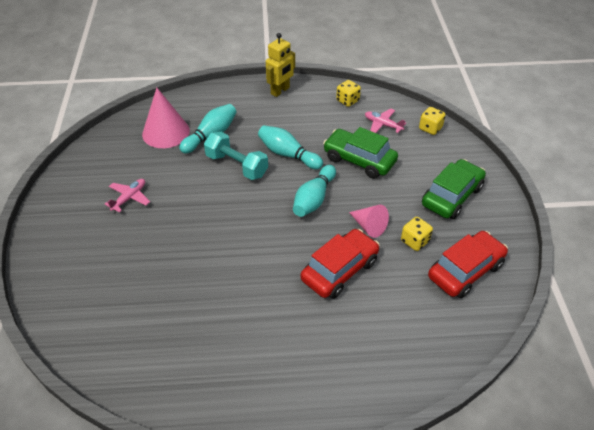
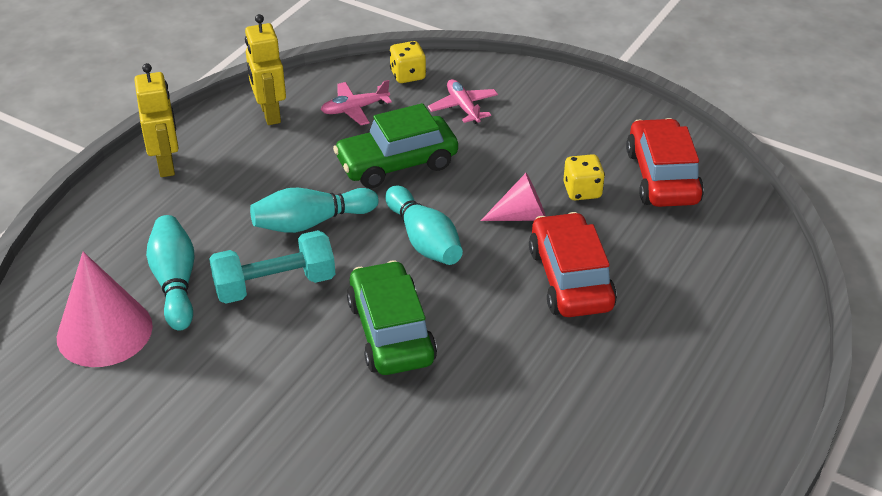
camera: 55 degrees left, 5 degrees down
pink plane [105,179,150,213] -> pink plane moved to [428,79,498,124]
yellow dice [336,80,361,107] -> yellow robot [245,14,286,125]
green car [422,159,486,219] -> green car moved to [347,260,437,375]

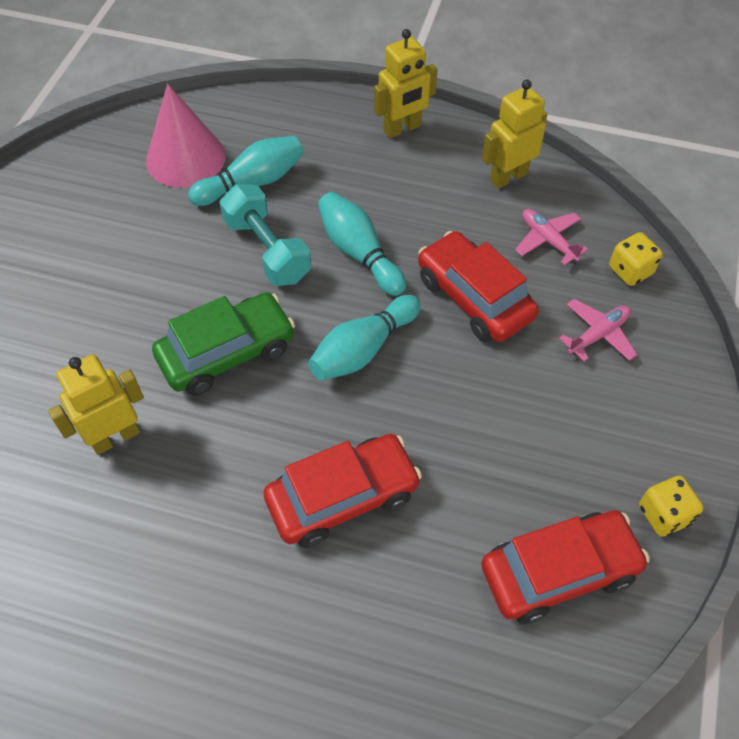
camera: 75 degrees right, 15 degrees up
green car [333,103,458,188] -> red car [418,231,539,342]
pink cone [481,173,546,221] -> none
yellow dice [563,154,605,200] -> yellow dice moved to [639,476,704,537]
none -> yellow robot [48,354,144,455]

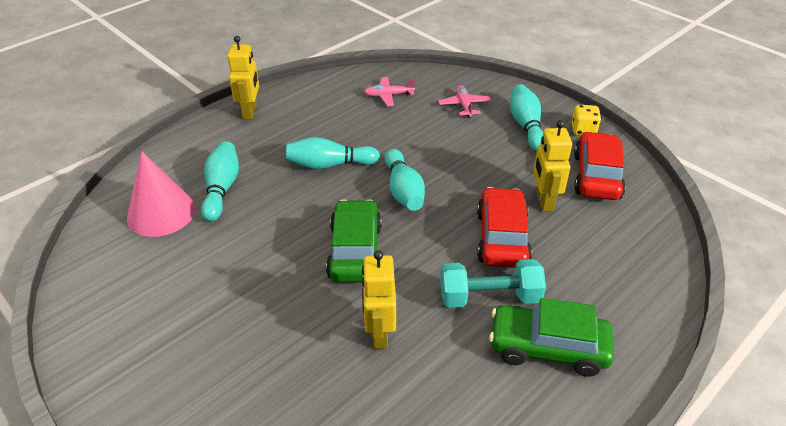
camera: 60 degrees left, 15 degrees down
turquoise dumbbell [219,185,311,286] -> turquoise dumbbell moved to [440,259,546,308]
red car [418,231,539,342] -> none
yellow robot [482,80,548,189] -> yellow robot moved to [533,120,572,211]
yellow dice [609,232,663,286] -> none
none -> green car [489,298,614,377]
none -> turquoise bowling pin [510,84,543,152]

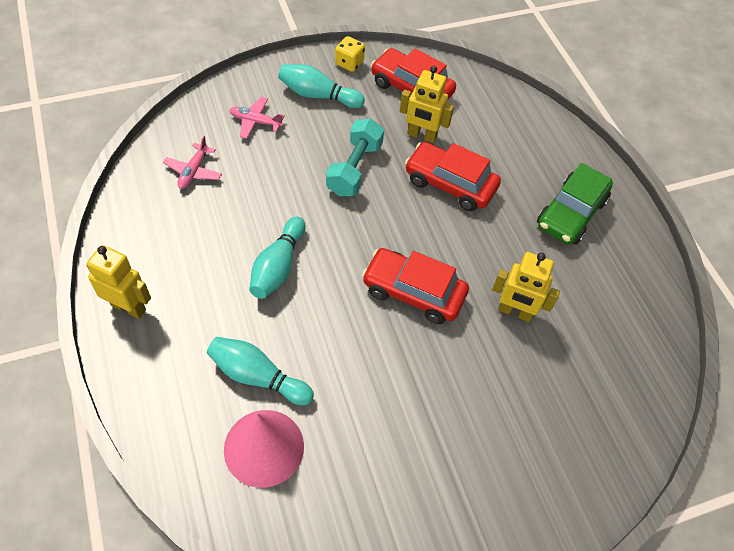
camera: 70 degrees left, 15 degrees up
green car [326,200,382,282] -> red car [362,248,469,324]
turquoise bowling pin [385,149,425,211] -> none
turquoise dumbbell [440,259,546,308] -> turquoise dumbbell moved to [326,118,384,196]

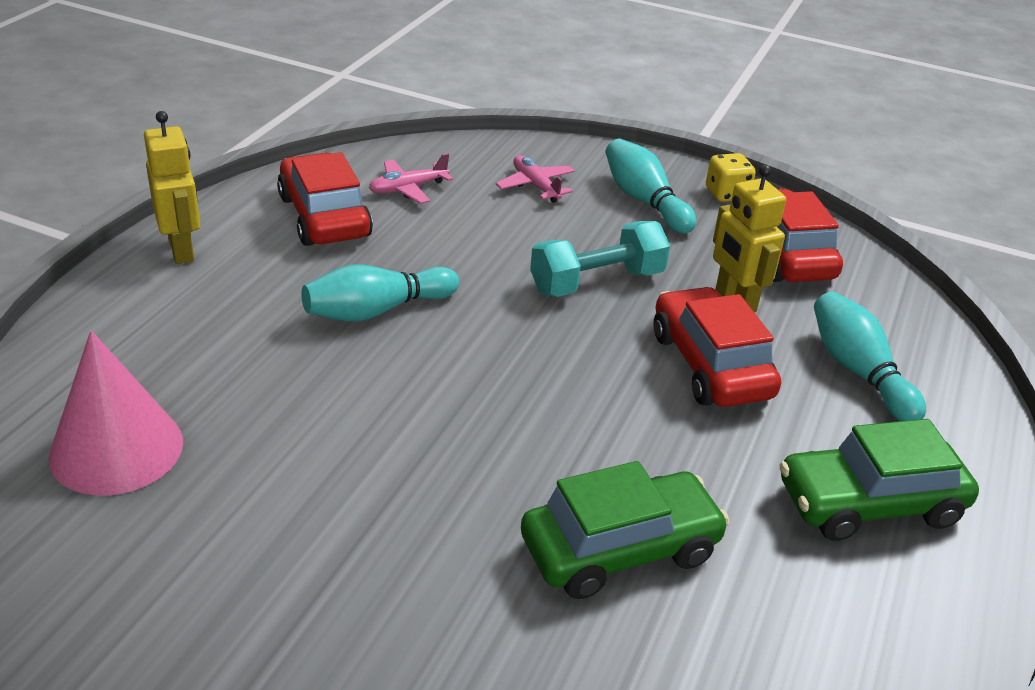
camera: 45 degrees right, 20 degrees down
turquoise bowling pin [207,337,314,405] -> turquoise bowling pin moved to [814,292,926,421]
red car [362,248,469,324] -> red car moved to [277,152,373,246]
yellow robot [492,252,560,322] -> green car [521,461,730,599]

